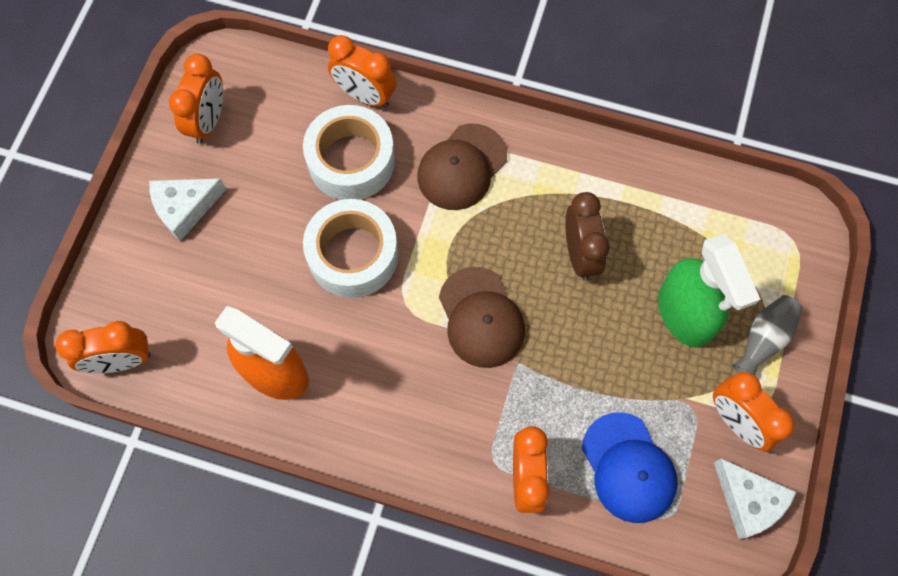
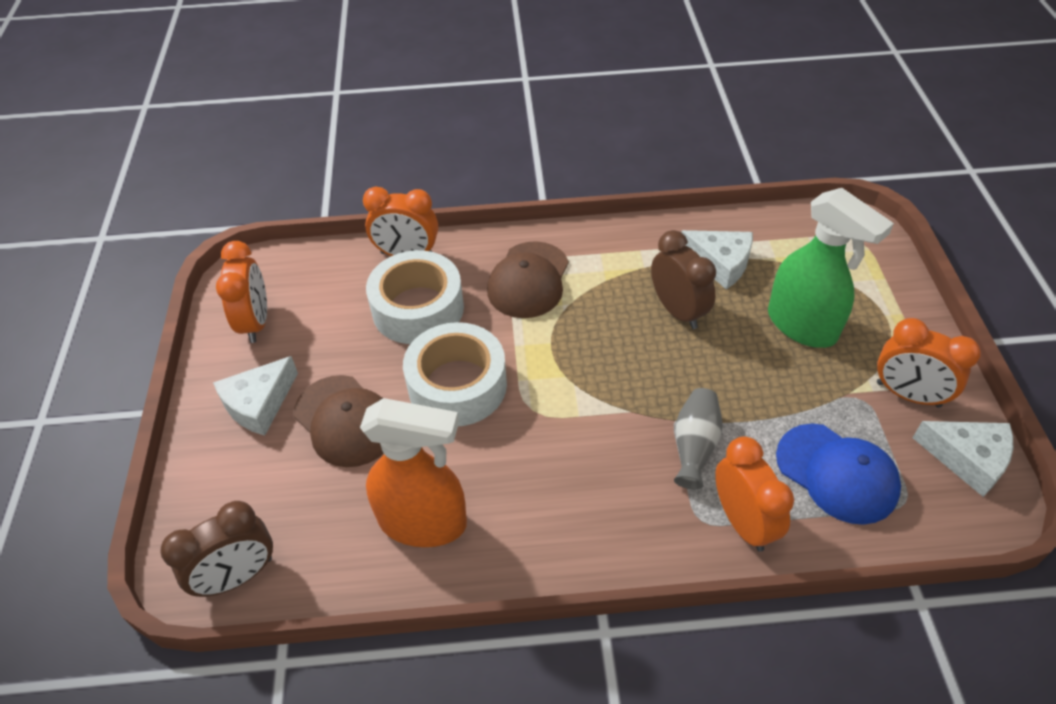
camera: 20 degrees left, 20 degrees down
orange clock [55,321,151,373] -> brown clock [160,501,273,597]
brown cap [439,267,525,368] -> brown cap moved to [294,375,384,467]
grey vase [732,295,802,375] -> grey vase moved to [674,388,722,489]
none -> white cheese [681,230,753,289]

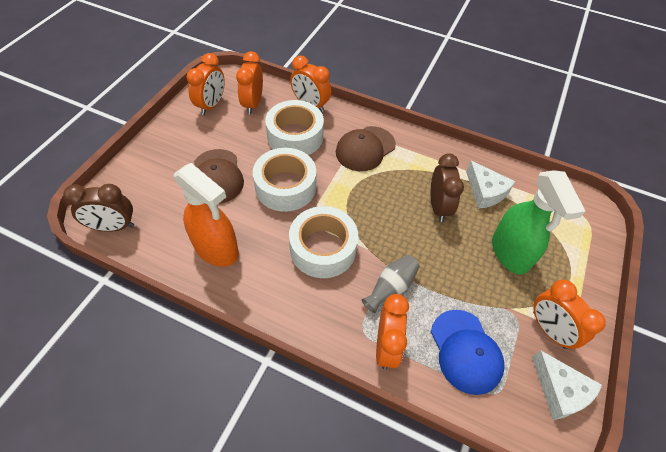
camera: 25 degrees right, 5 degrees up
white cheese [213,356,298,436] -> none
none -> orange clock [236,51,263,114]
none -> white tape [289,206,358,278]

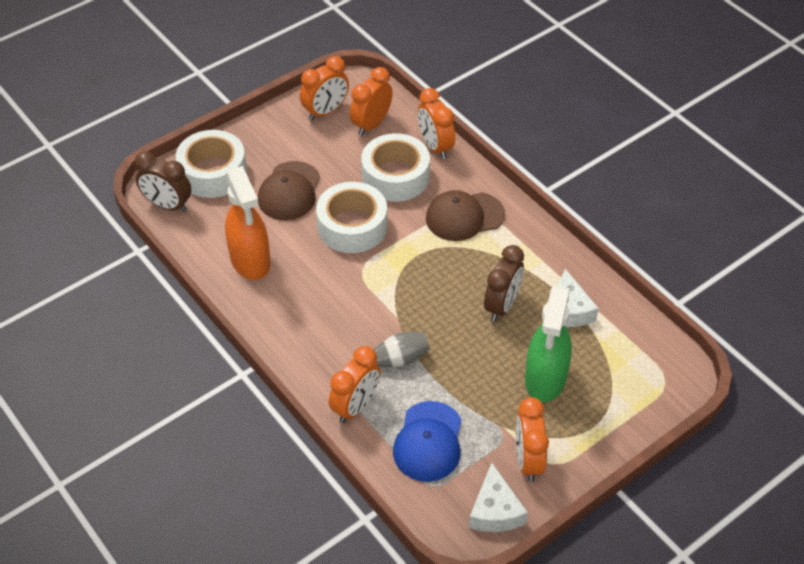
camera: 30 degrees right, 5 degrees down
white tape [289,206,358,278] -> white tape moved to [176,130,247,198]

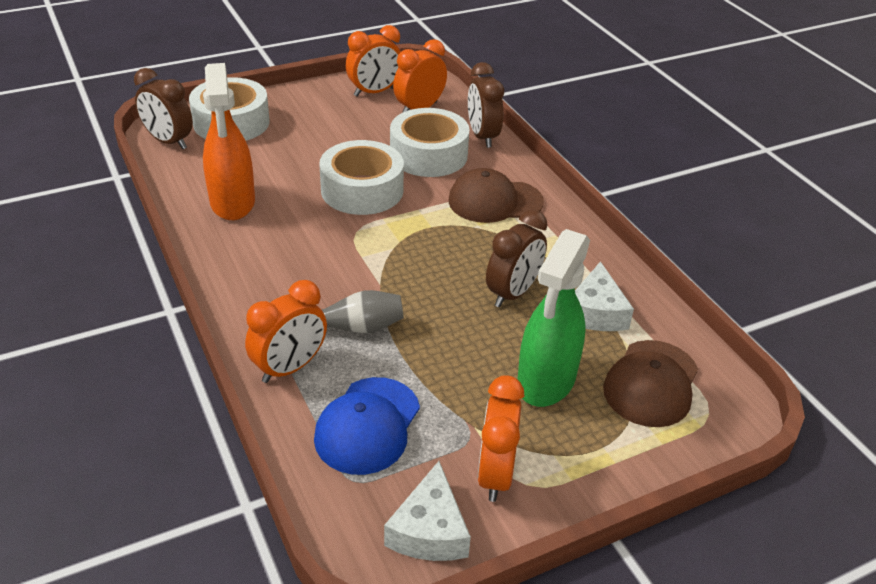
camera: 10 degrees right, 10 degrees down
brown cap [258,161,320,220] -> brown cap moved to [603,340,698,427]
orange clock [417,88,455,159] -> brown clock [468,62,504,148]

